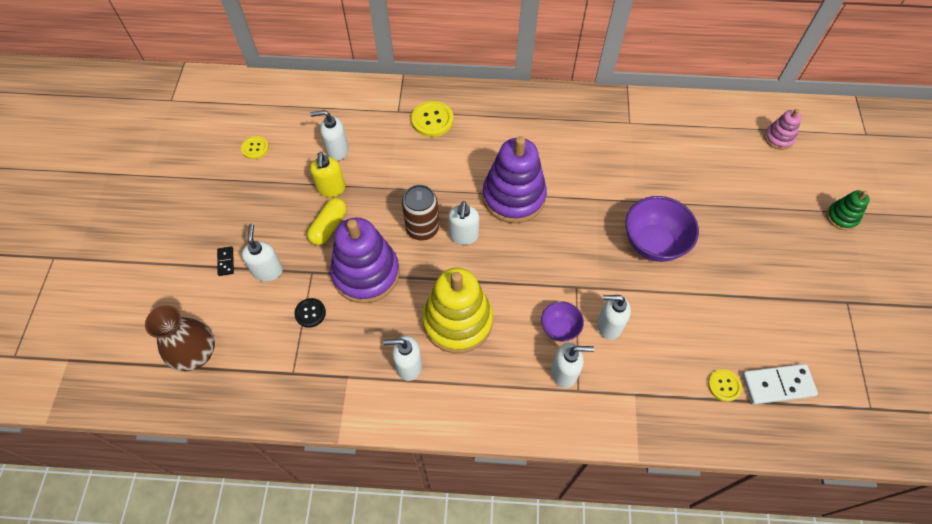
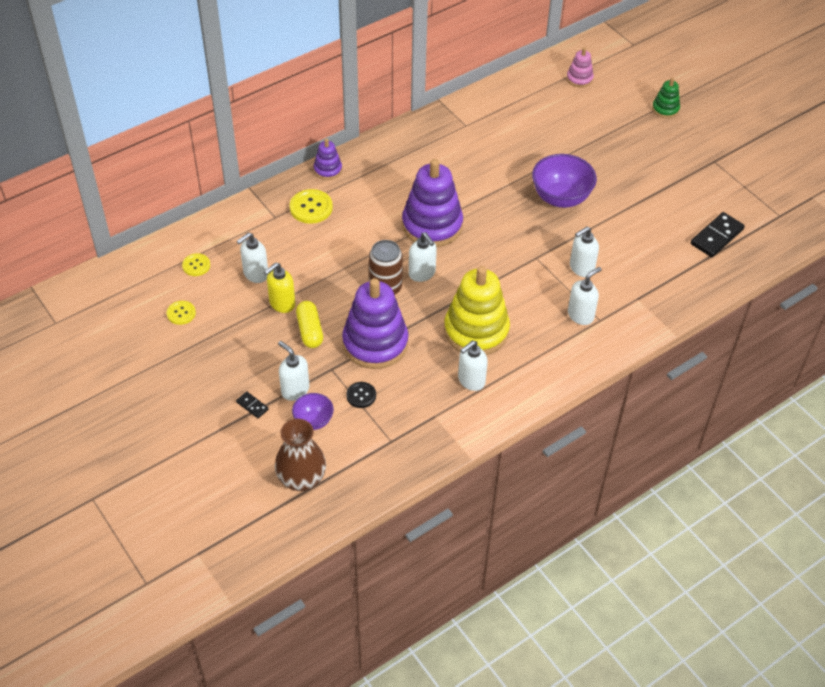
camera: 40 degrees left, 10 degrees down
yellow soap dispenser [310,152,345,197] -> yellow soap dispenser turned 90 degrees clockwise [264,262,295,313]
purple bowl [541,301,584,342] -> purple bowl moved to [292,393,334,430]
yellow button [708,369,742,402] -> yellow button moved to [182,253,210,276]
white domino [742,364,818,404] -> black domino [691,212,745,257]
none -> purple stacking toy [314,138,342,180]

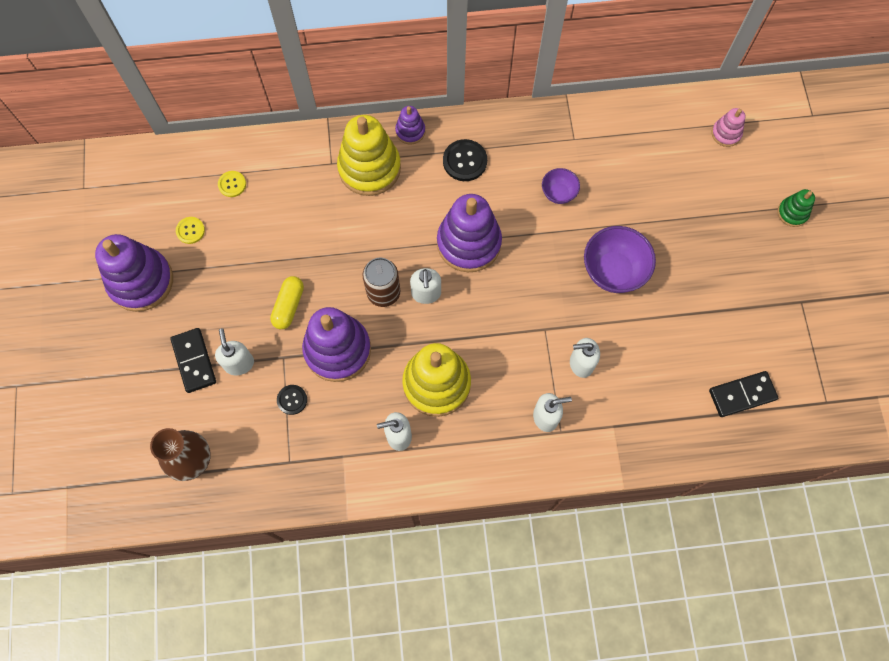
camera: 30 degrees right, 20 degrees up
black domino [236,391,269,418] -> black domino [170,328,216,393], size x1.98
white soap dispenser [237,232,268,283] -> none
yellow soap dispenser [264,262,295,313] -> none
yellow button [290,189,333,224] -> yellow stacking toy [337,115,401,196]
purple bowl [292,393,334,430] -> purple bowl moved to [542,168,580,204]
none -> purple stacking toy [95,234,173,312]
none -> black button [443,139,487,181]

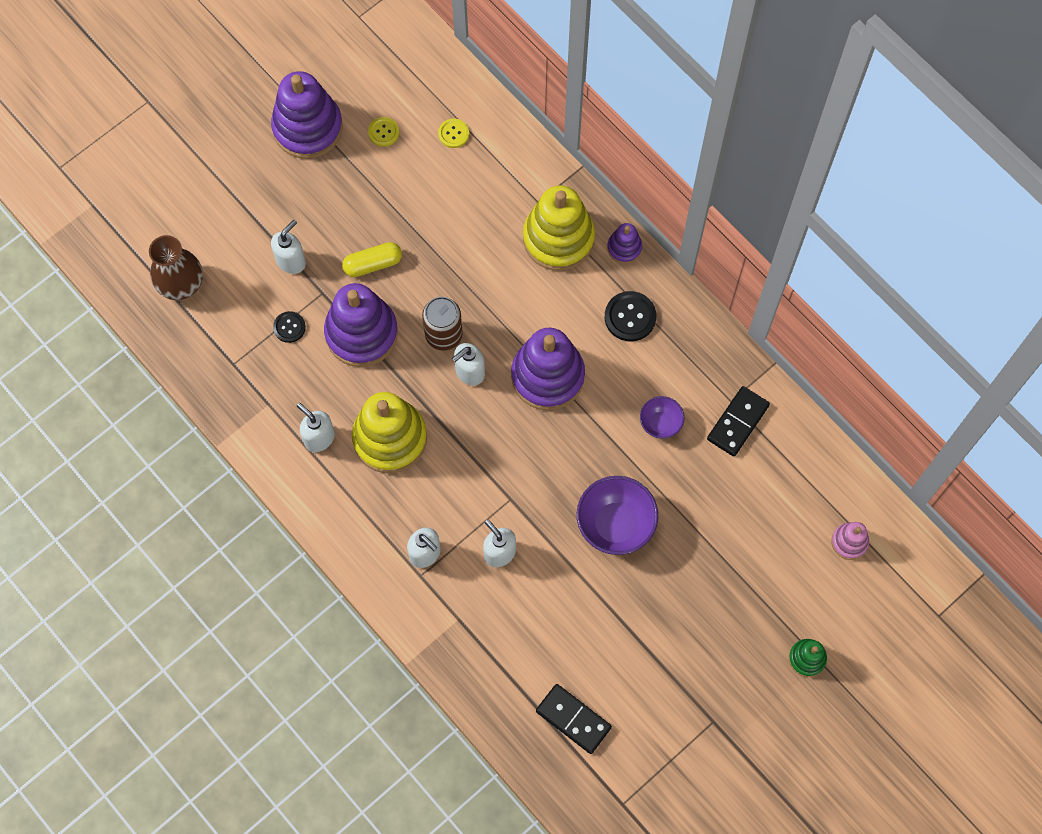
camera: 55 degrees right, 0 degrees up
black domino [170,328,216,393] -> black domino moved to [707,386,770,457]

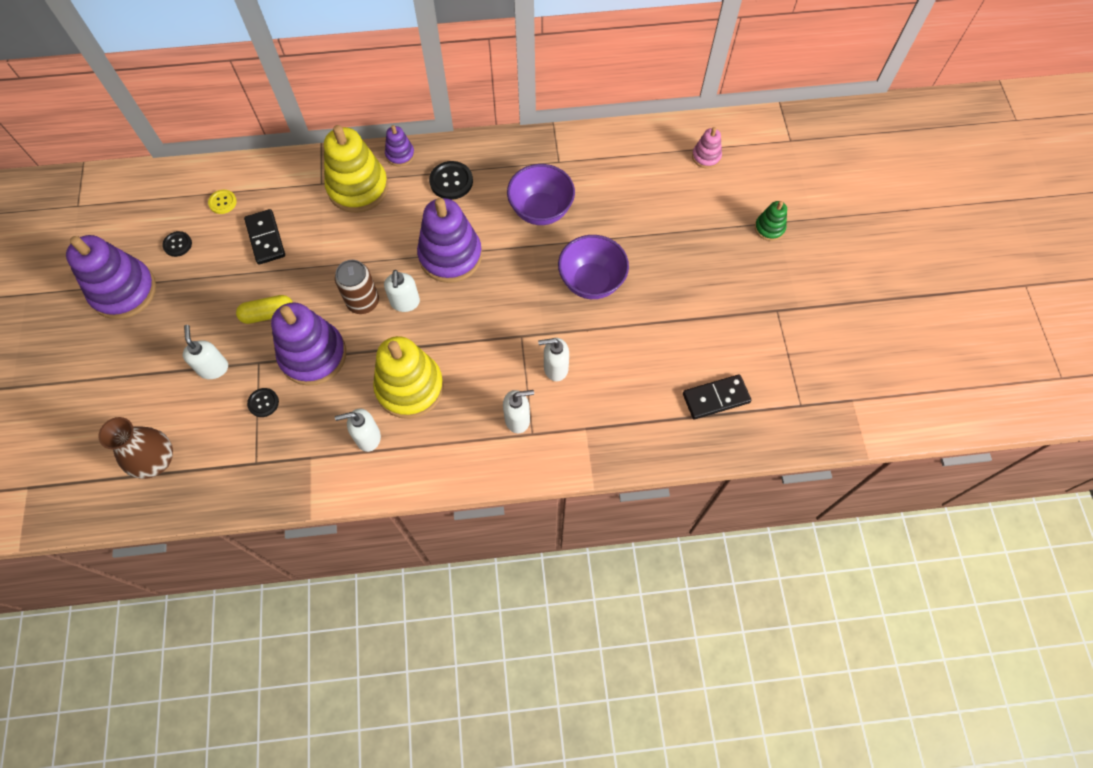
camera: 55 degrees left, 5 degrees down
yellow capsule [342,242,402,277] -> yellow capsule turned 60 degrees clockwise [236,295,293,324]
yellow button [368,117,399,147] -> black button [162,231,192,257]
purple bowl [640,396,684,439] -> purple bowl [507,164,575,225], size x1.79
black domino [707,386,770,457] -> black domino moved to [244,209,285,265]

